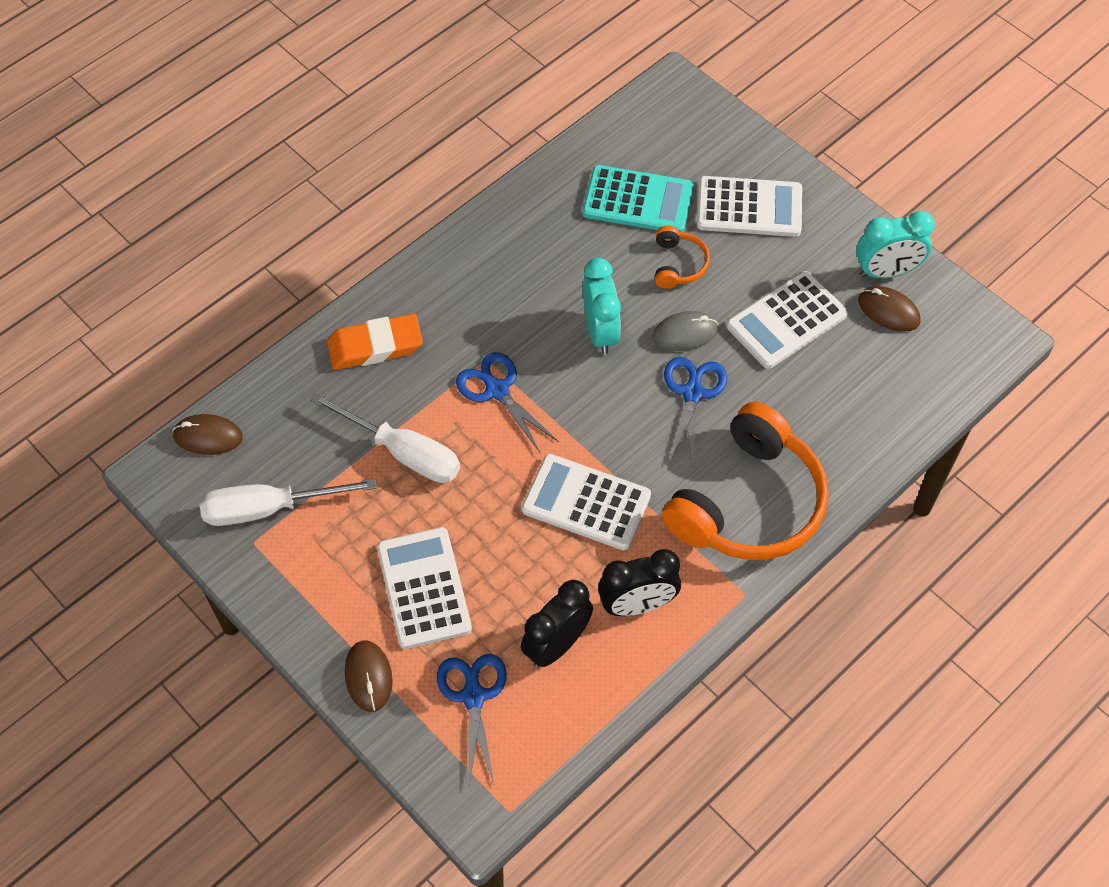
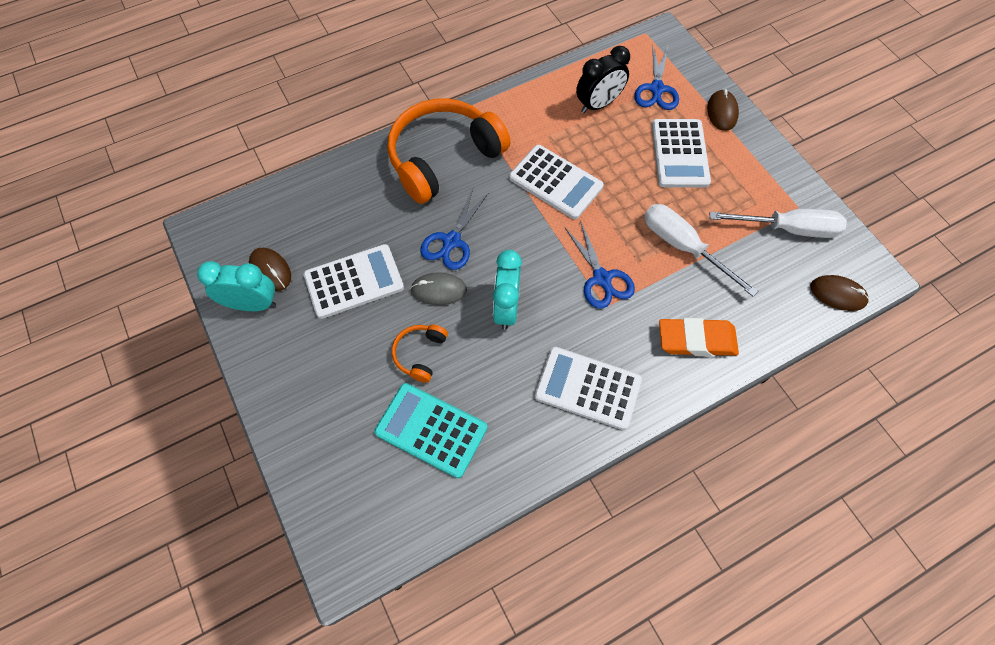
camera: 165 degrees left, 5 degrees up
black clock [598,549,681,616] -> none
white calculator [697,176,802,237] -> white calculator moved to [534,347,642,430]

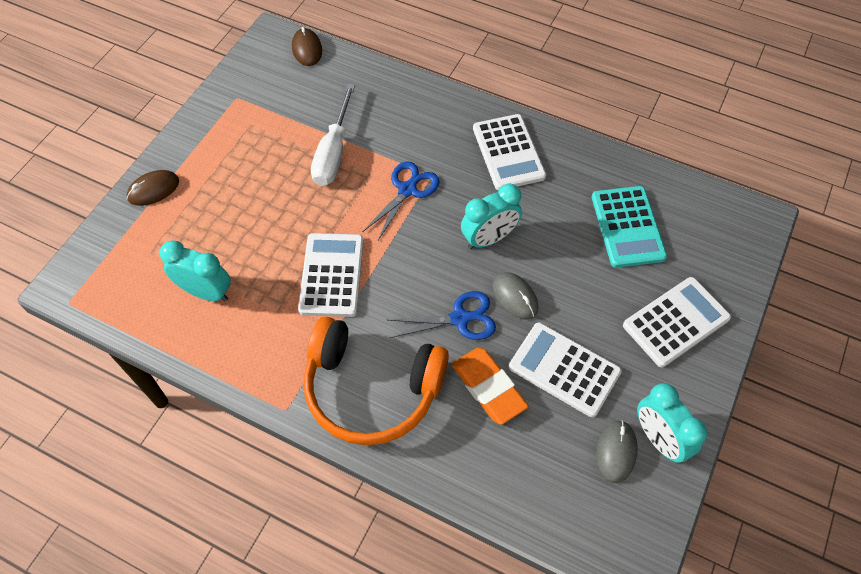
camera: 125 degrees left, 5 degrees down
brown mouse [249,248,291,291] -> grey mouse [596,421,638,483]
orange headphones [392,325,448,383] -> none
black clock [576,46,630,113] -> turquoise clock [160,240,231,301]
blue scissors [634,46,679,110] -> none
white calculator [652,119,711,188] -> white calculator moved to [623,277,731,367]
orange eraser [659,318,739,356] -> orange eraser moved to [452,348,529,425]
white screwdriver [709,209,847,238] -> none

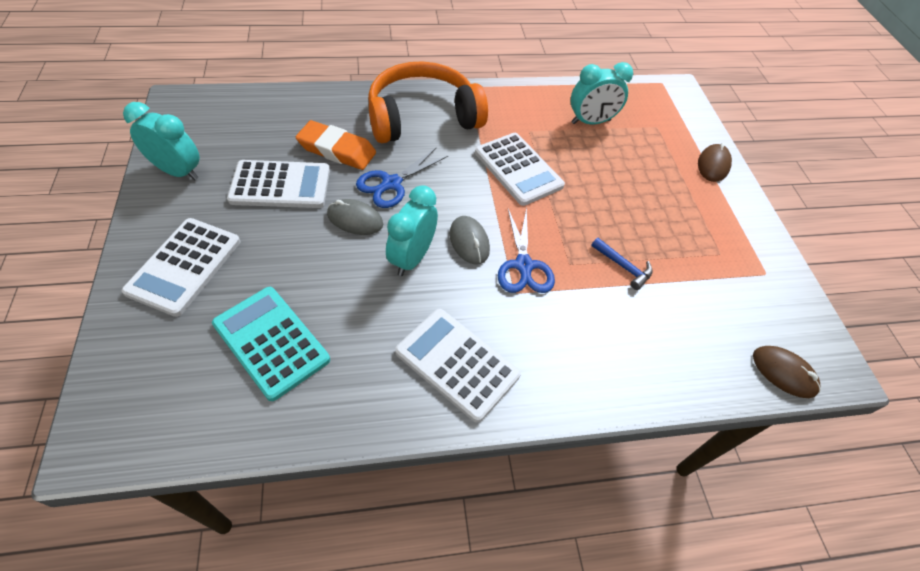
camera: 140 degrees right, 5 degrees down
white screwdriver [311,84,355,186] -> blue hammer [591,238,653,290]
grey mouse [596,421,638,483] -> grey mouse moved to [450,216,490,265]

